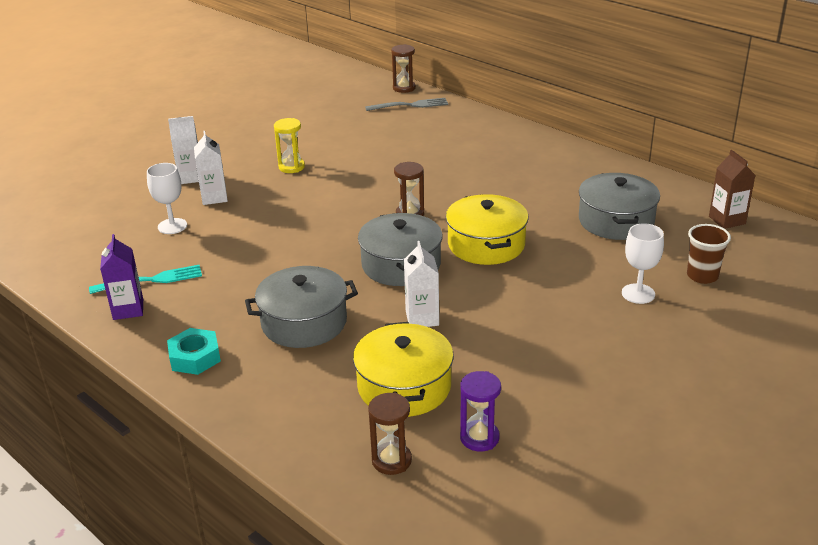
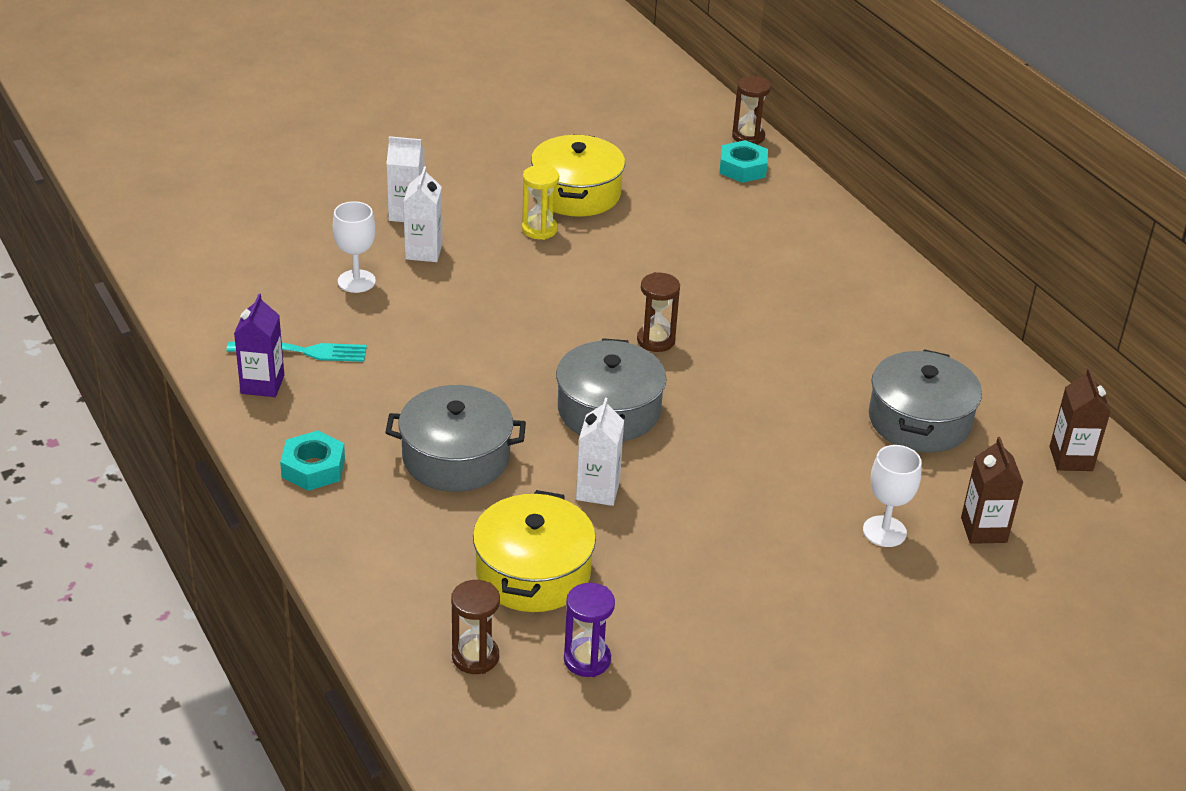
camera: 15 degrees right, 5 degrees up
grey fork [365,98,448,111] -> turquoise nut [719,140,768,183]
yellow pot [446,194,528,265] -> yellow pot moved to [531,134,625,217]
brown cup [687,224,731,284] -> brown carton [961,437,1023,544]

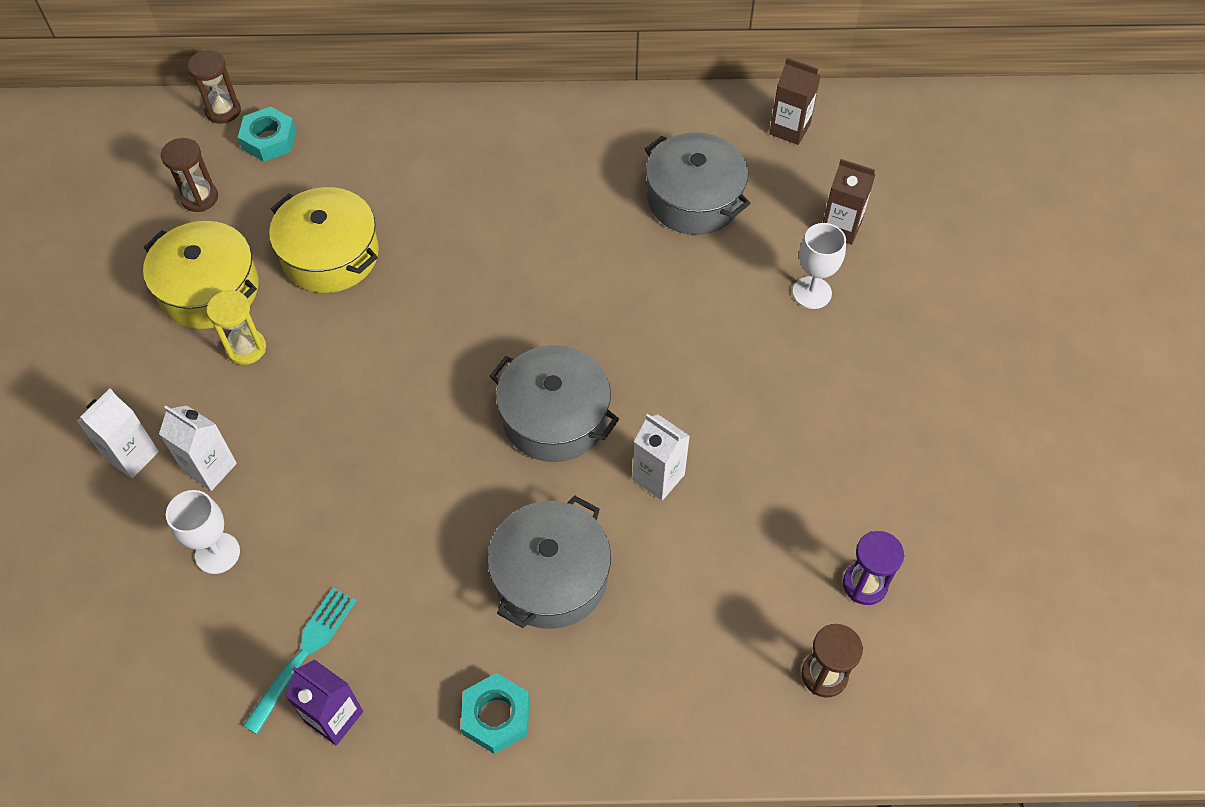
camera: 60 degrees left, 20 degrees up
yellow pot [473,490,596,612] -> yellow pot moved to [269,187,379,293]
brown hourglass [637,272,680,352] -> brown hourglass moved to [161,138,218,212]

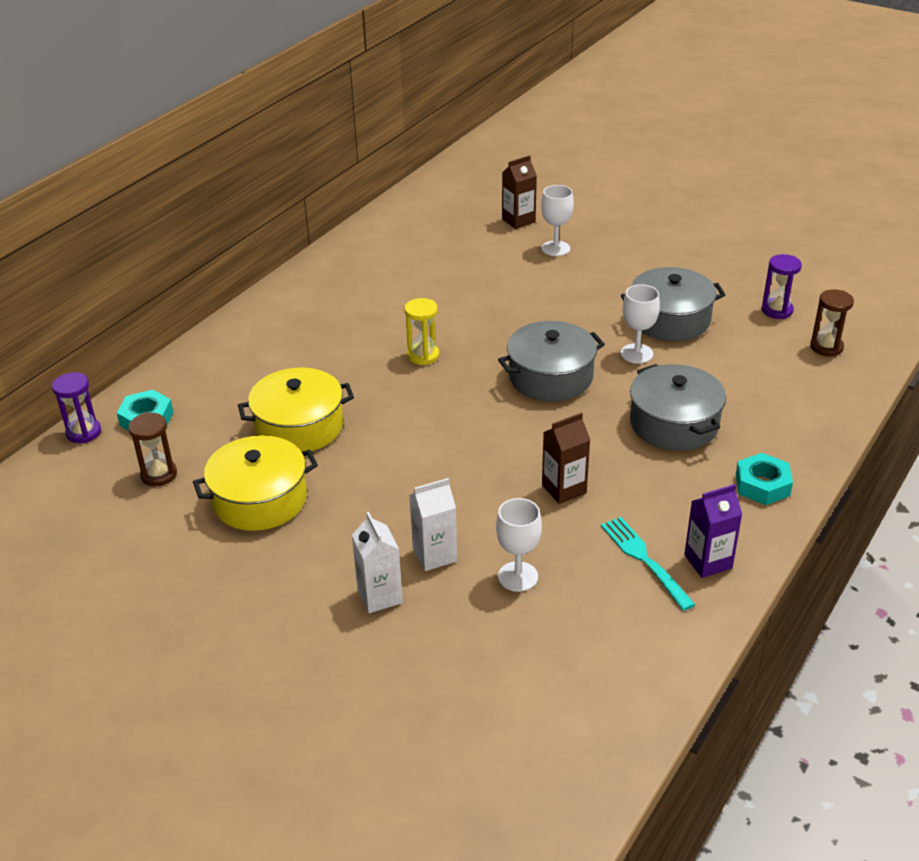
camera: 55 degrees left, 20 degrees down
brown hourglass [187,50,241,124] -> purple hourglass [52,372,101,443]
yellow hourglass [207,290,266,365] -> yellow hourglass moved to [404,298,439,365]
white carton [633,414,690,501] -> white goblet [621,284,660,364]
grey pot [645,132,751,235] -> grey pot moved to [621,267,725,341]
brown carton [769,58,821,145] -> brown carton moved to [542,413,590,504]

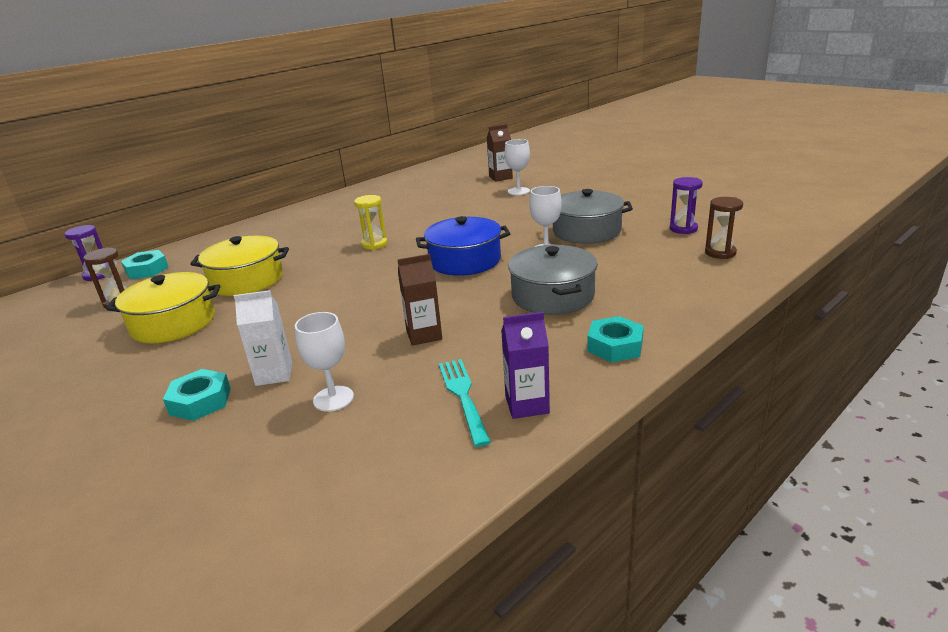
camera: 15 degrees right, 10 degrees down
white carton [352,512,403,613] -> turquoise nut [163,369,231,421]
grey pot [498,321,605,401] -> blue pot [416,216,510,276]

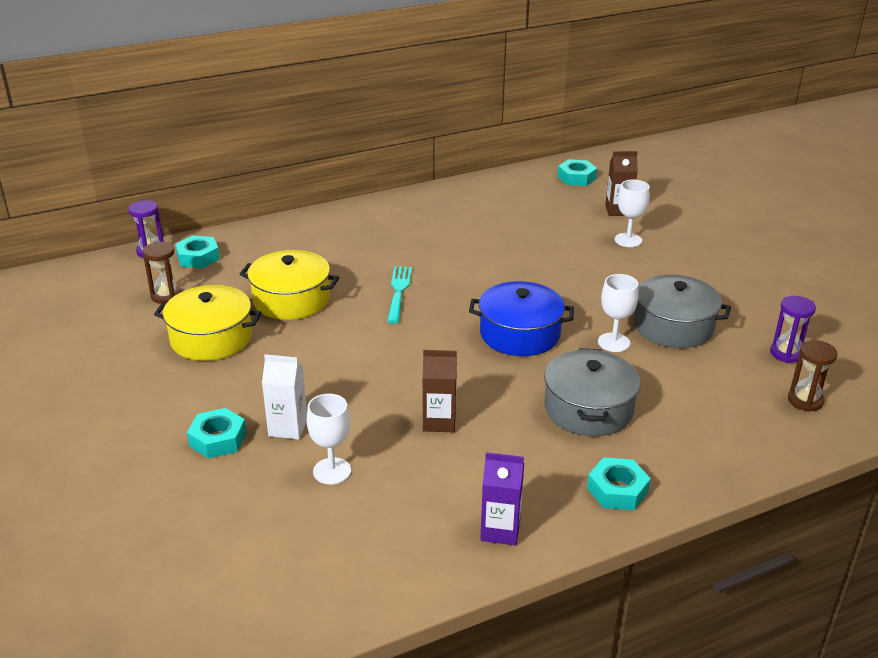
camera: 15 degrees right, 5 degrees up
yellow hourglass [354,195,388,250] -> none
turquoise fork [439,359,491,447] -> turquoise fork moved to [387,266,412,324]
none -> turquoise nut [557,159,597,186]

